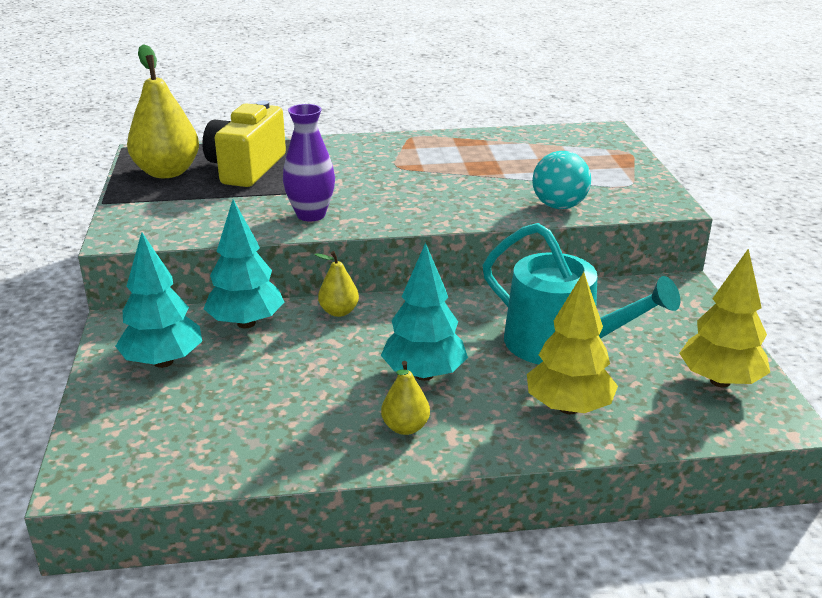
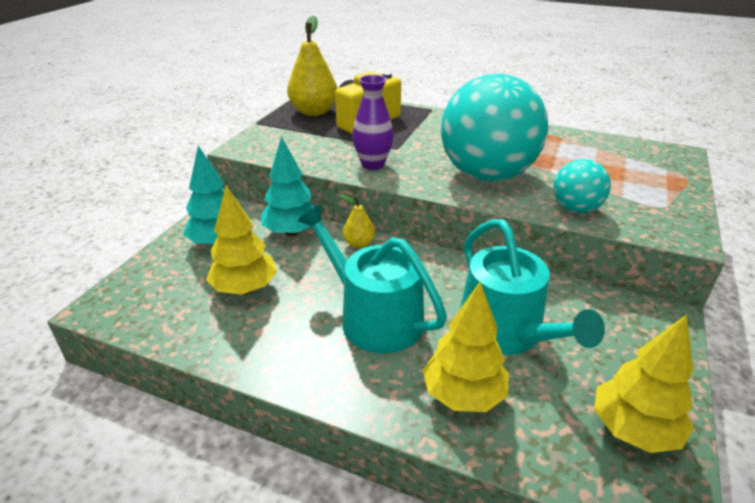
camera: 30 degrees right, 5 degrees up
turquoise tree [381,243,468,381] -> turquoise watering can [297,205,447,353]
yellow pear [381,361,430,435] -> none
none -> yellow tree [206,186,277,295]
none -> turquoise ball [441,74,548,181]

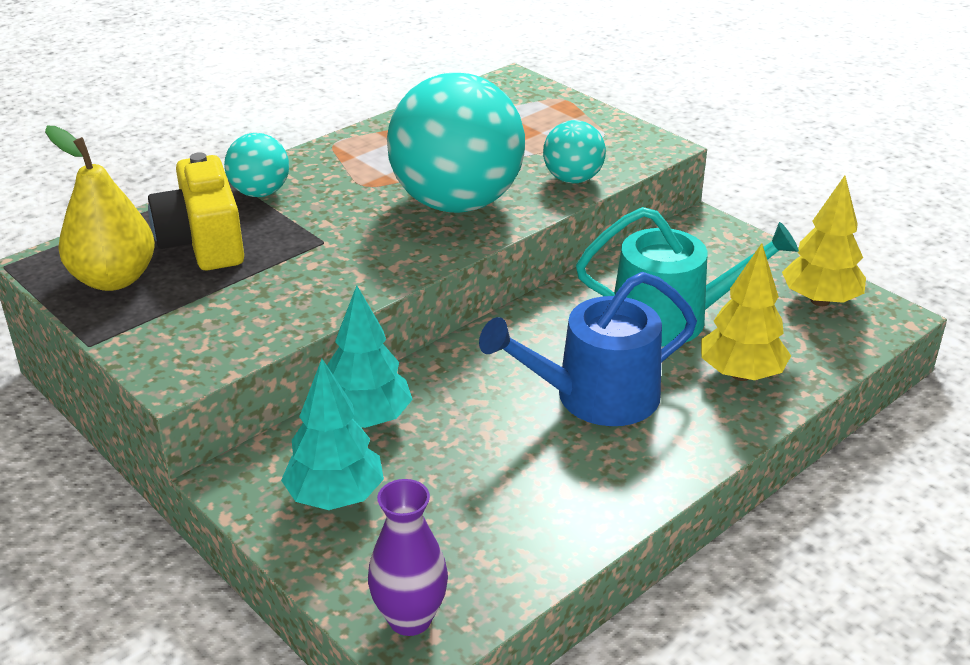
camera: 65 degrees left, 0 degrees up
yellow tree [206,186,277,295] -> none
turquoise watering can [297,205,447,353] -> blue watering can [479,272,697,426]
yellow pear [340,195,375,248] -> none
purple vase [352,75,394,170] -> purple vase moved to [368,479,448,636]
none -> turquoise ball [224,133,289,197]

